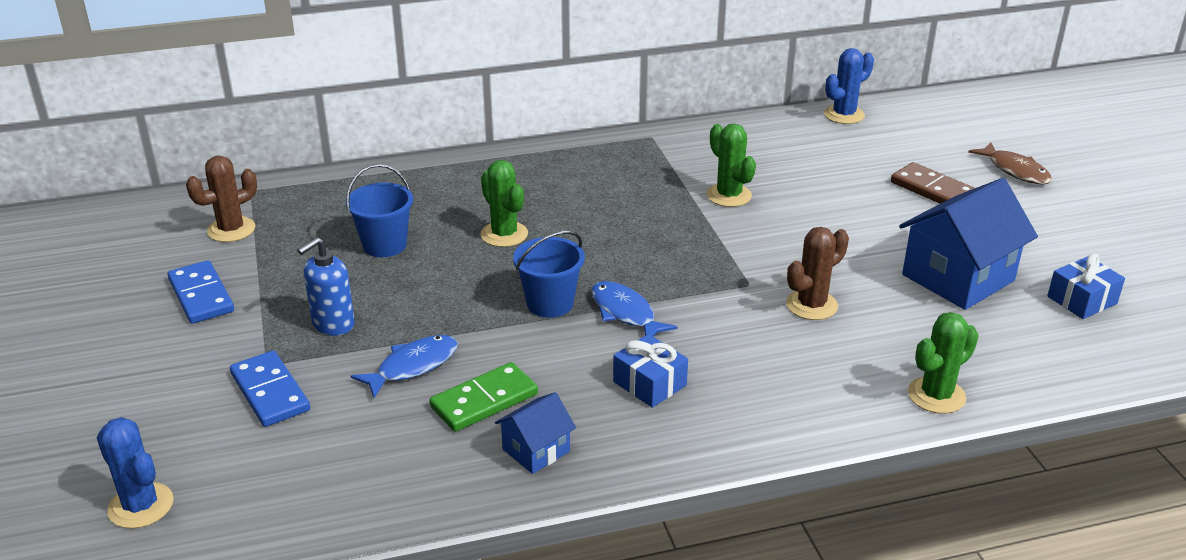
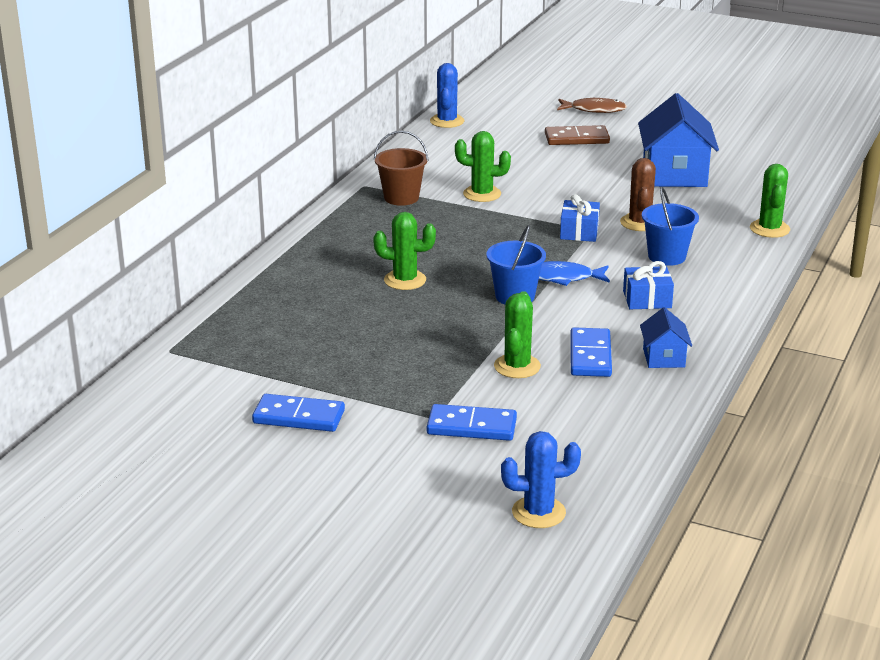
camera: 50 degrees left, 5 degrees down
brown cactus [186,156,257,242] -> none
blue soap dispenser [297,237,355,336] -> none
blue bucket [346,164,413,257] -> blue bucket moved to [642,187,699,266]
blue fish [351,335,458,398] -> green cactus [494,291,541,378]
green domino [429,362,538,432] -> blue domino [570,327,612,377]
blue gift [1047,253,1125,319] -> blue gift moved to [560,194,600,242]
none -> brown bucket [374,131,429,206]

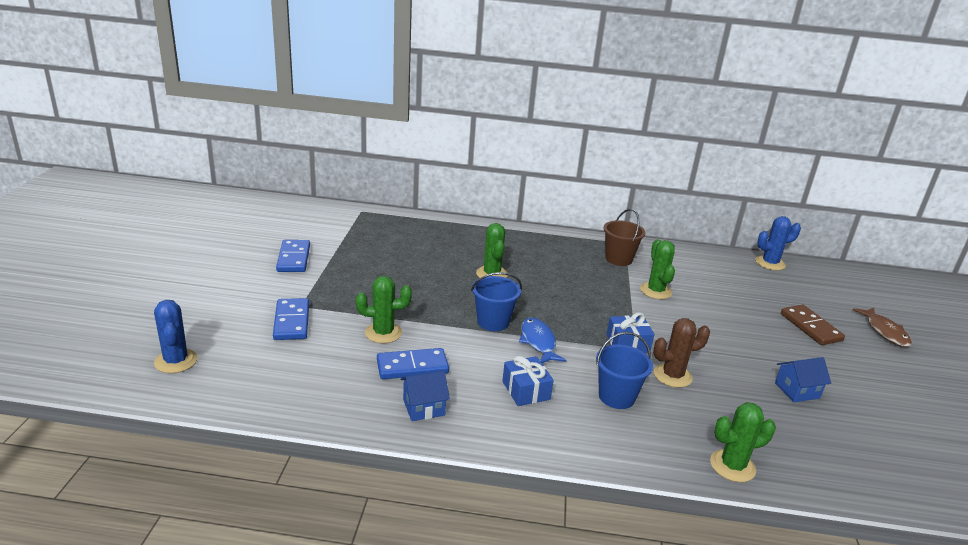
camera: 70 degrees right, 0 degrees up
blue house [638,93,719,187] -> blue house [775,357,831,402], size x0.51

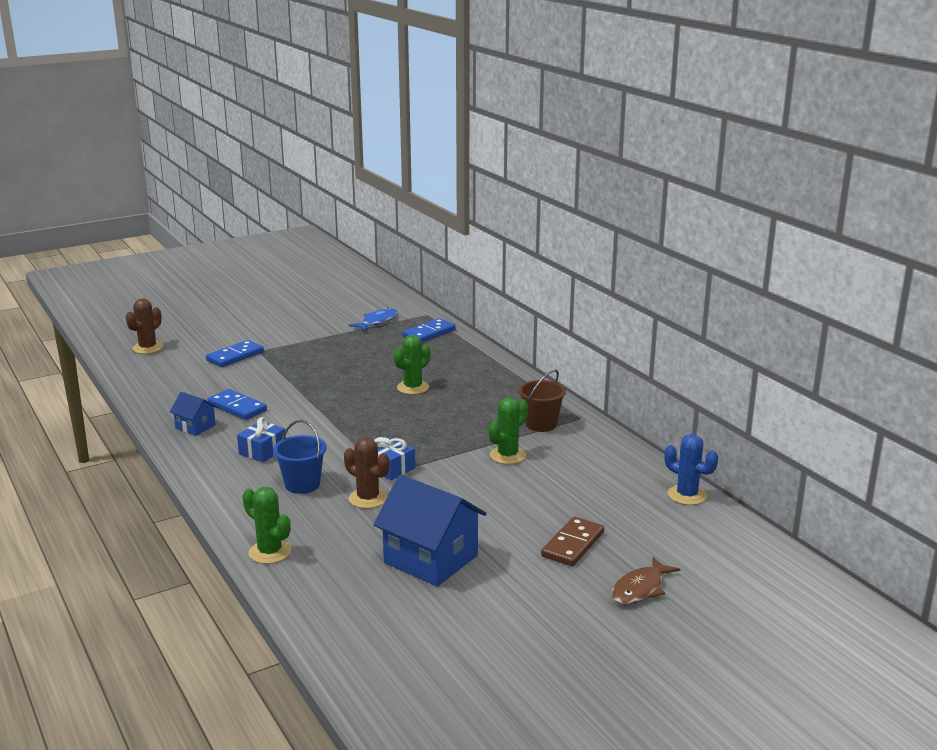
camera: 55 degrees right, 5 degrees down
blue cactus [154,300,198,373] -> brown cactus [126,298,163,354]
blue domino [276,240,310,272] -> blue domino moved to [403,318,456,342]
green cactus [356,276,412,343] -> none
blue bucket [471,272,522,331] -> none
blue fish [519,317,566,363] -> blue fish moved to [349,308,398,331]
blue house [775,357,831,402] -> blue house [373,475,487,586], size x1.96

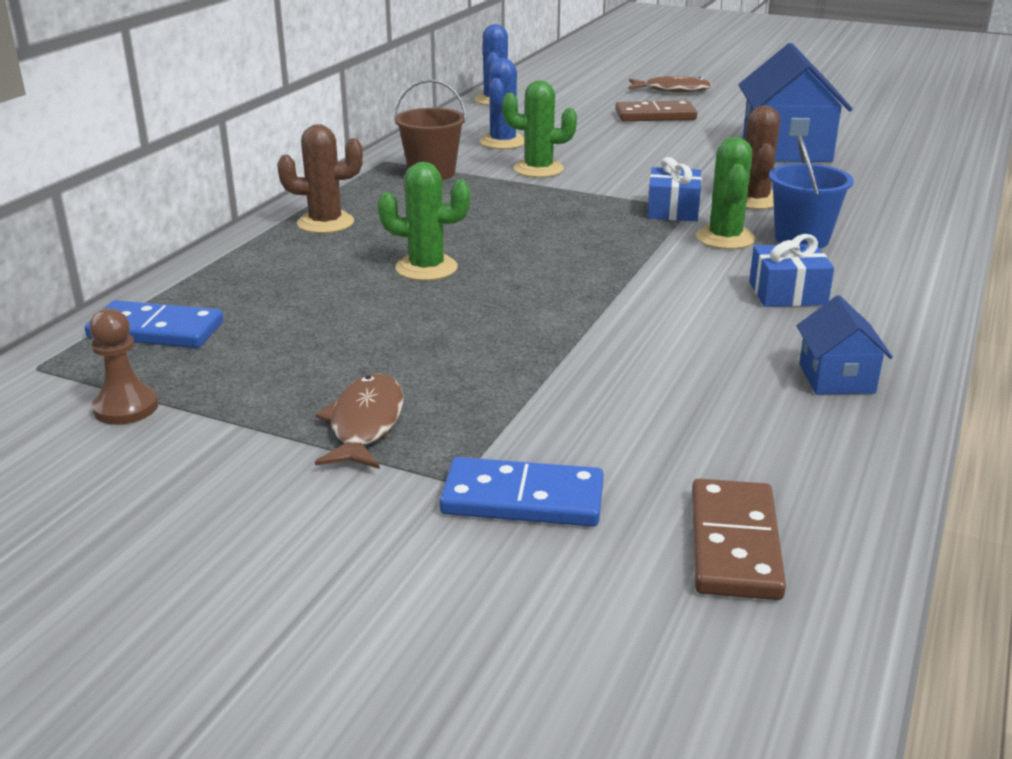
camera: 125 degrees left, 5 degrees up
brown cactus [126,298,163,354] -> brown cactus moved to [277,124,363,233]
blue domino [208,389,267,420] -> none
green cactus [242,487,291,564] -> green cactus moved to [696,137,755,249]
blue fish [349,308,398,331] -> brown pawn [89,308,158,425]
none -> brown fish [315,373,404,469]
none -> blue cactus [480,58,525,149]
none -> brown domino [692,479,786,600]

